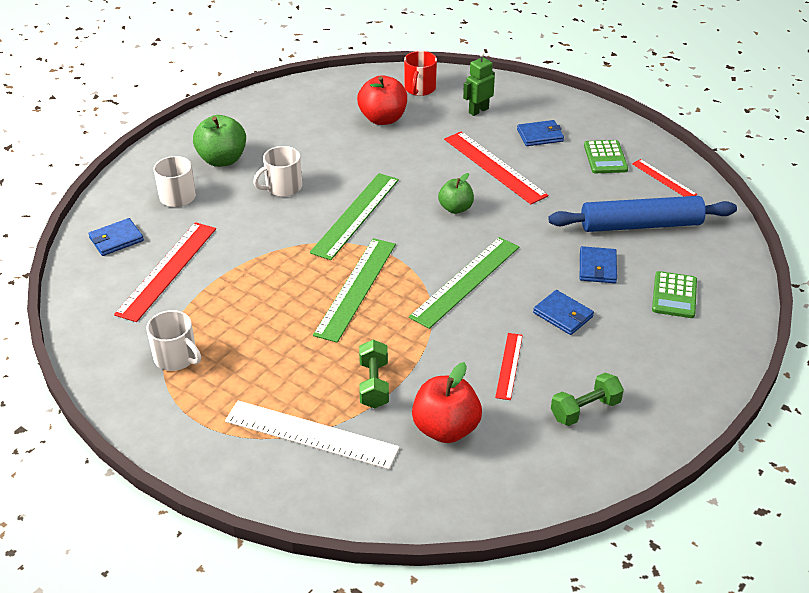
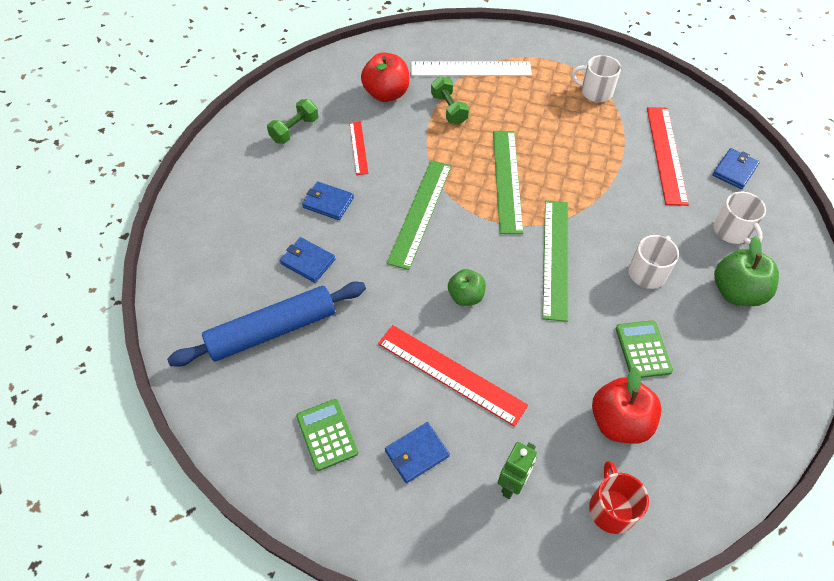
camera: 160 degrees right, 15 degrees up
blue wallet [580,246,617,283] -> blue wallet turned 45 degrees counterclockwise [280,237,335,283]
red ruler [632,159,697,197] -> none
green calculator [652,271,697,318] -> green calculator moved to [616,320,673,378]

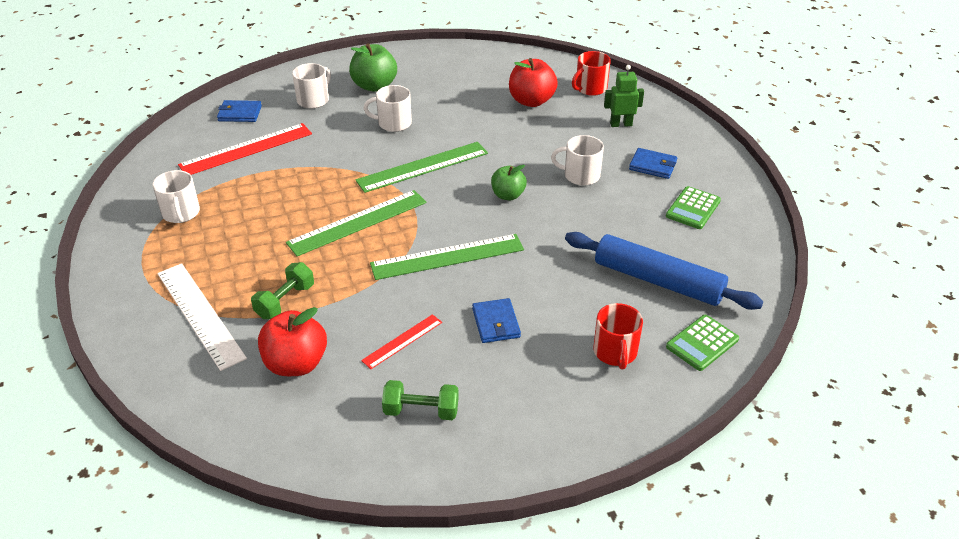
camera: 125 degrees left, 15 degrees down
blue wallet [280,237,335,283] -> none
red ruler [378,325,528,427] -> white mug [551,135,604,186]
green calculator [616,320,673,378] -> green calculator moved to [666,315,739,371]
none -> red mug [593,303,643,369]

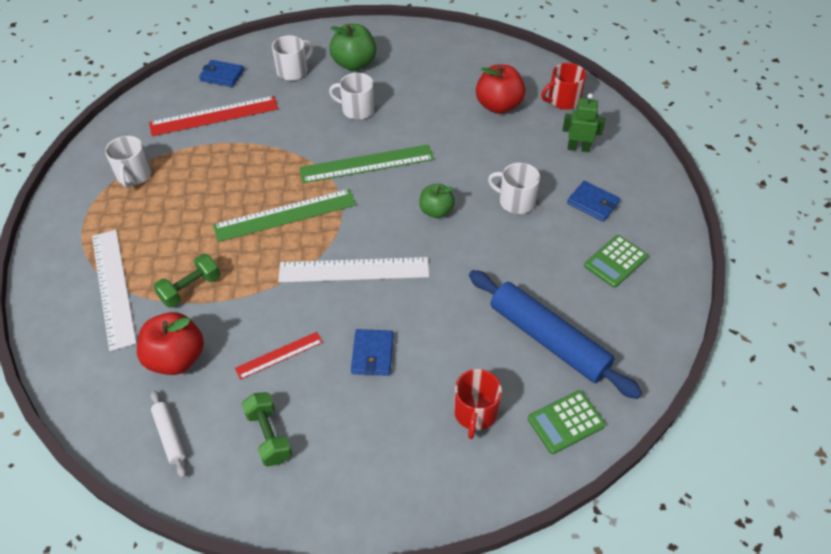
camera: 15 degrees right, 10 degrees up
green ruler [370,234,524,280] -> white ruler [278,257,429,282]
green dumbbell [382,380,459,420] -> green dumbbell turned 45 degrees clockwise [242,392,292,467]
none -> white rolling pin [150,390,186,478]

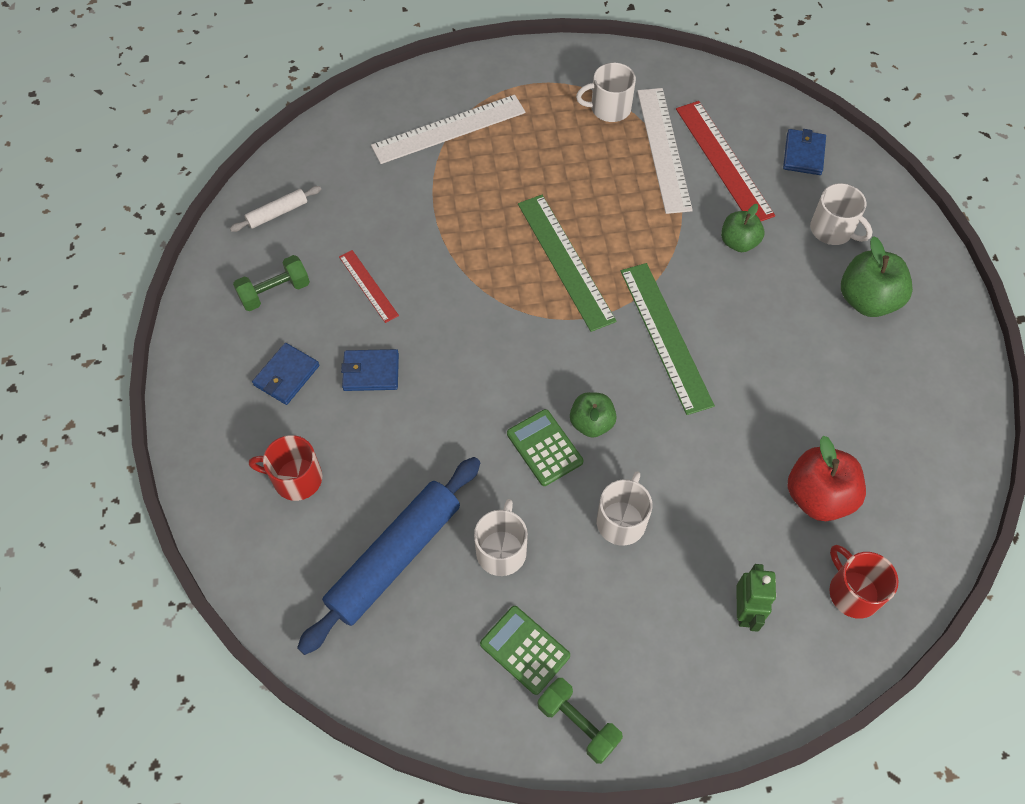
camera: 85 degrees right, 10 degrees up
red apple [137,312,204,375] -> none
green dumbbell [153,254,220,308] -> green dumbbell moved to [538,678,623,764]
white ruler [278,257,429,282] -> white ruler moved to [637,88,693,214]
white mug [329,73,375,120] -> white mug moved to [474,499,528,576]
green calculator [528,390,606,454] -> green calculator moved to [507,409,583,486]
blue wallet [567,181,620,222] -> blue wallet moved to [252,343,319,405]
none -> green apple [721,204,764,252]

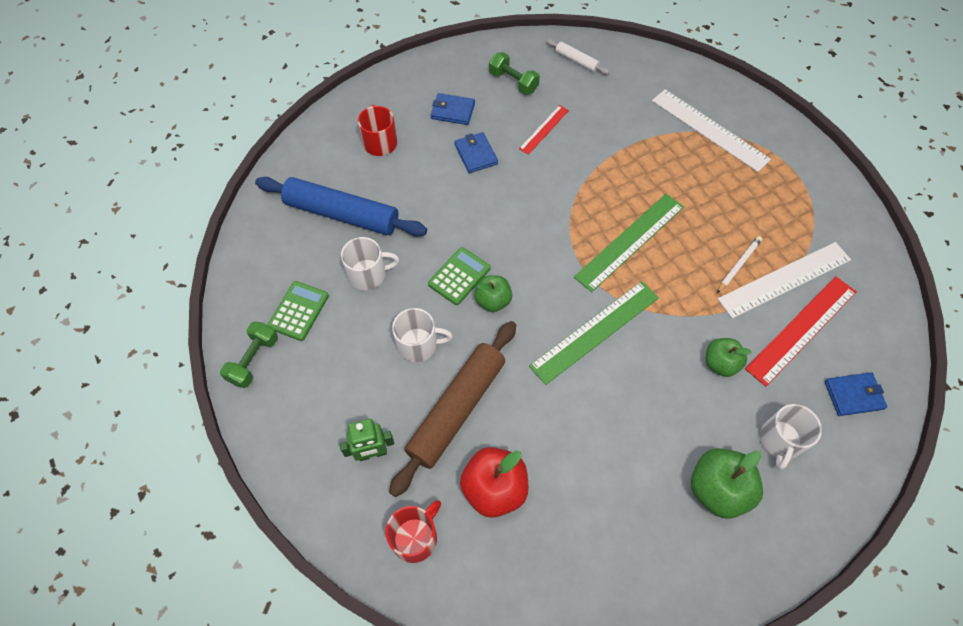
camera: 70 degrees right, 0 degrees up
white mug [576,63,636,122] -> none
none -> brown rolling pin [389,321,516,497]
none -> white pencil [717,236,762,293]

